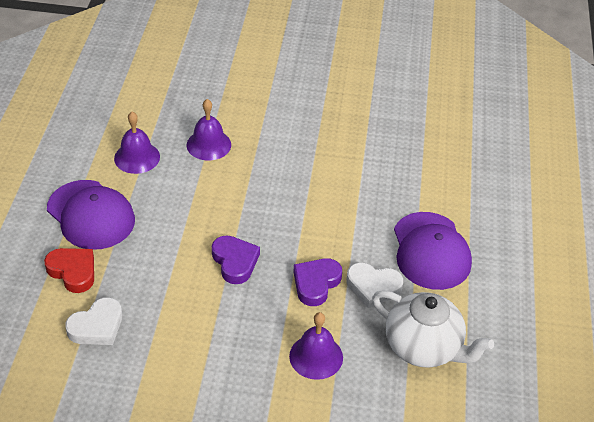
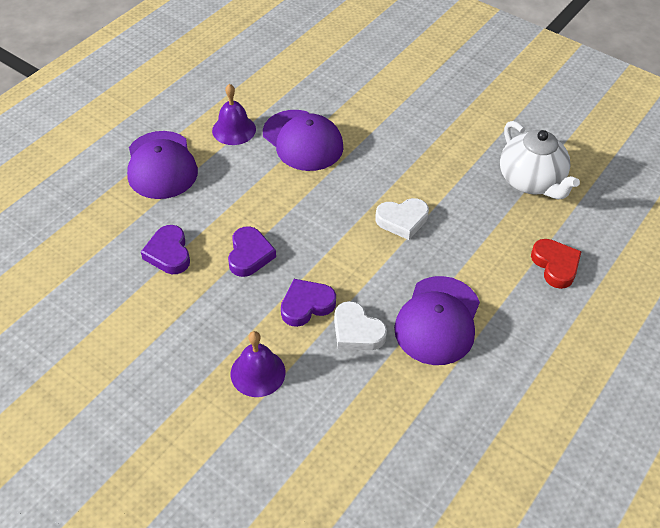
camera: 30 degrees right, 5 degrees up
red heart [44,248,94,293] -> red heart moved to [531,239,582,289]
white heart [65,297,122,345] -> white heart moved to [375,198,429,240]
purple bell [187,99,231,160] -> purple cap [263,110,343,171]
white teapot [372,290,494,368] -> white teapot moved to [500,121,580,199]
none -> purple heart [141,225,190,274]

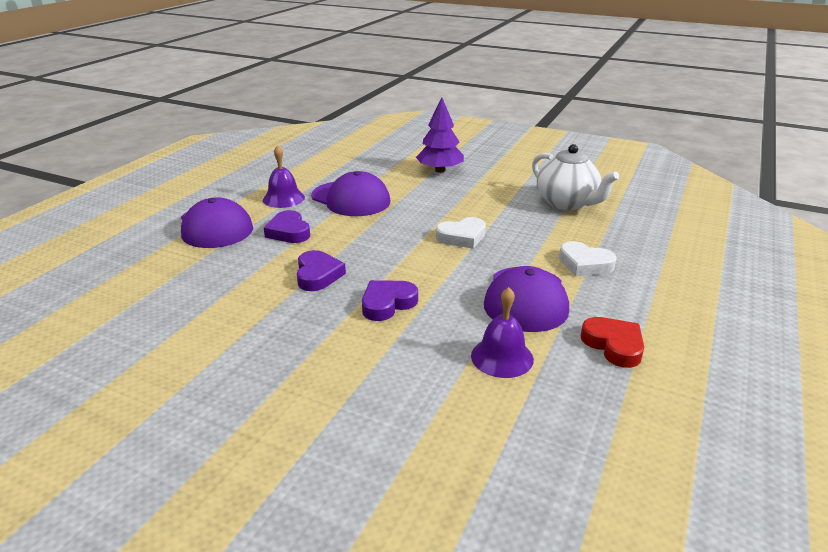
camera: 10 degrees left, 20 degrees down
purple heart [141,225,190,274] -> purple heart moved to [264,210,310,243]
purple bell [231,331,286,397] -> purple bell moved to [471,287,534,378]
white heart [334,301,387,350] -> white heart moved to [559,241,617,276]
red heart [531,239,582,289] -> red heart moved to [581,317,644,368]
none -> purple tree [416,97,464,173]

